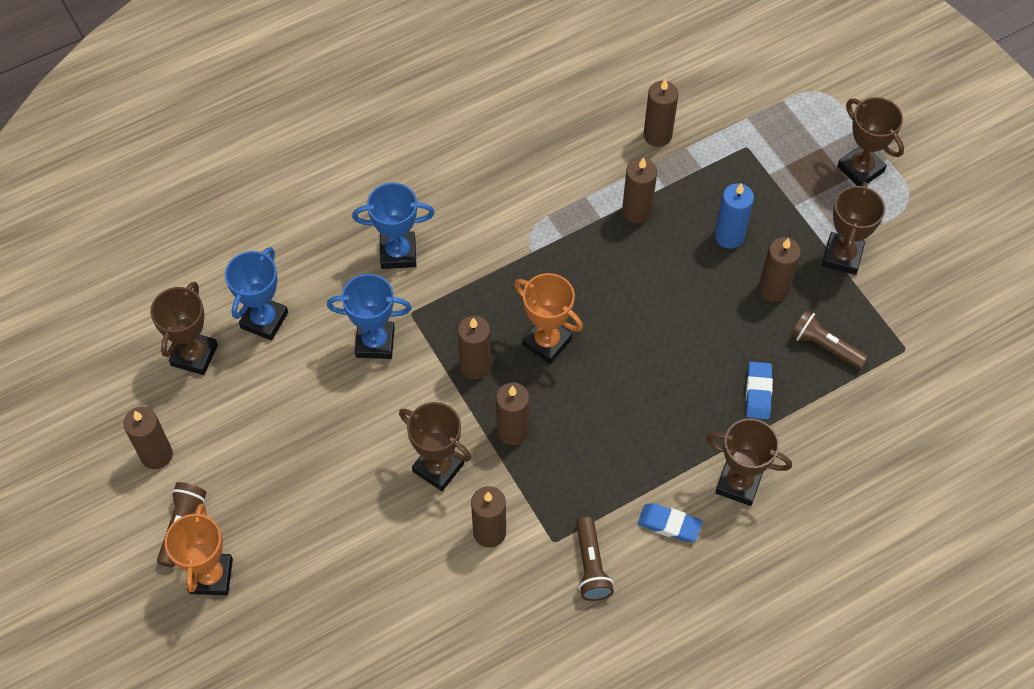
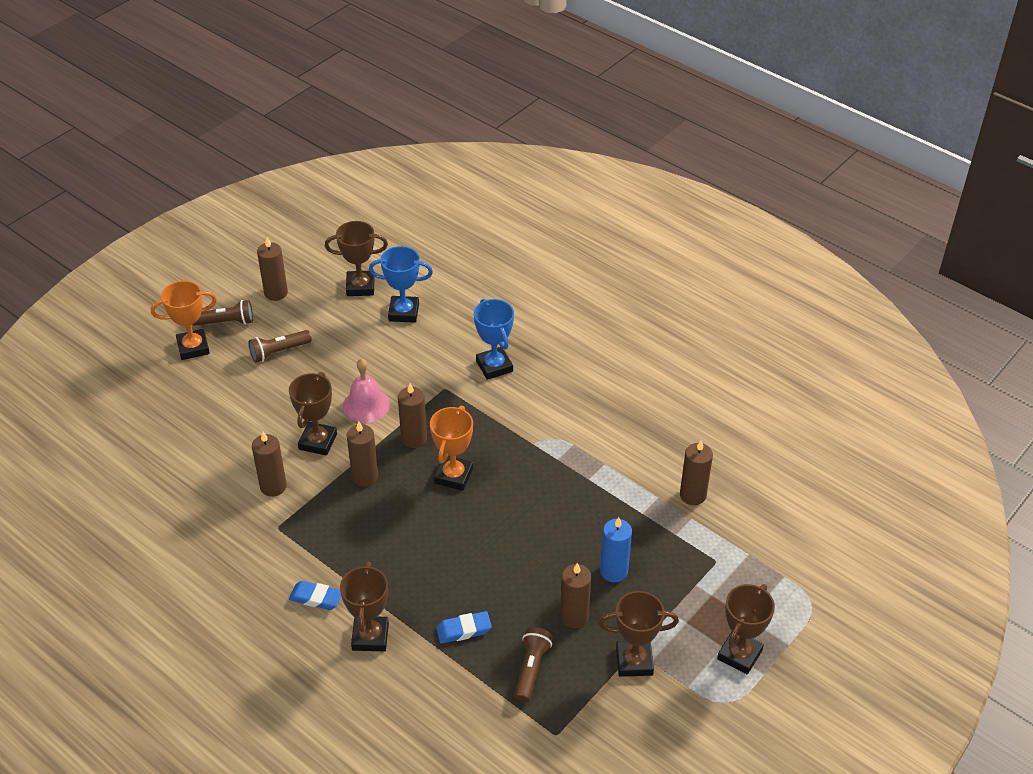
camera: 70 degrees right, 15 degrees down
blue trophy [327,274,412,359] -> none
brown flashlight [576,516,614,601] -> brown flashlight moved to [249,330,312,363]
brown candle [622,157,657,224] -> none
blue eraser [638,503,703,542] -> blue eraser turned 75 degrees counterclockwise [289,581,341,610]
none -> pink bell [343,359,390,423]

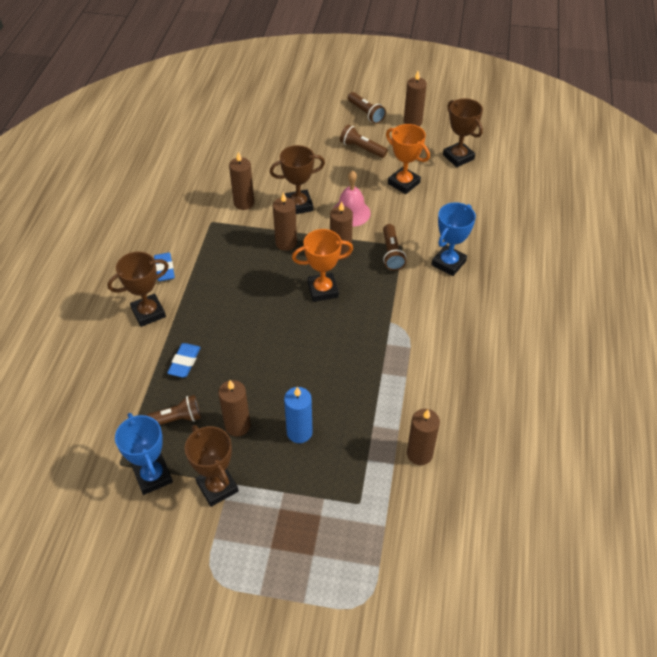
camera: 60 degrees right, 5 degrees up
orange trophy [151,281,217,360] -> orange trophy moved to [386,124,430,194]
blue trophy [369,246,433,323] -> blue trophy moved to [115,413,173,495]
blue eraser [436,611,492,644] -> blue eraser turned 60 degrees clockwise [167,343,201,378]
brown trophy [717,584,775,675] -> none
none -> brown flashlight [383,224,406,271]

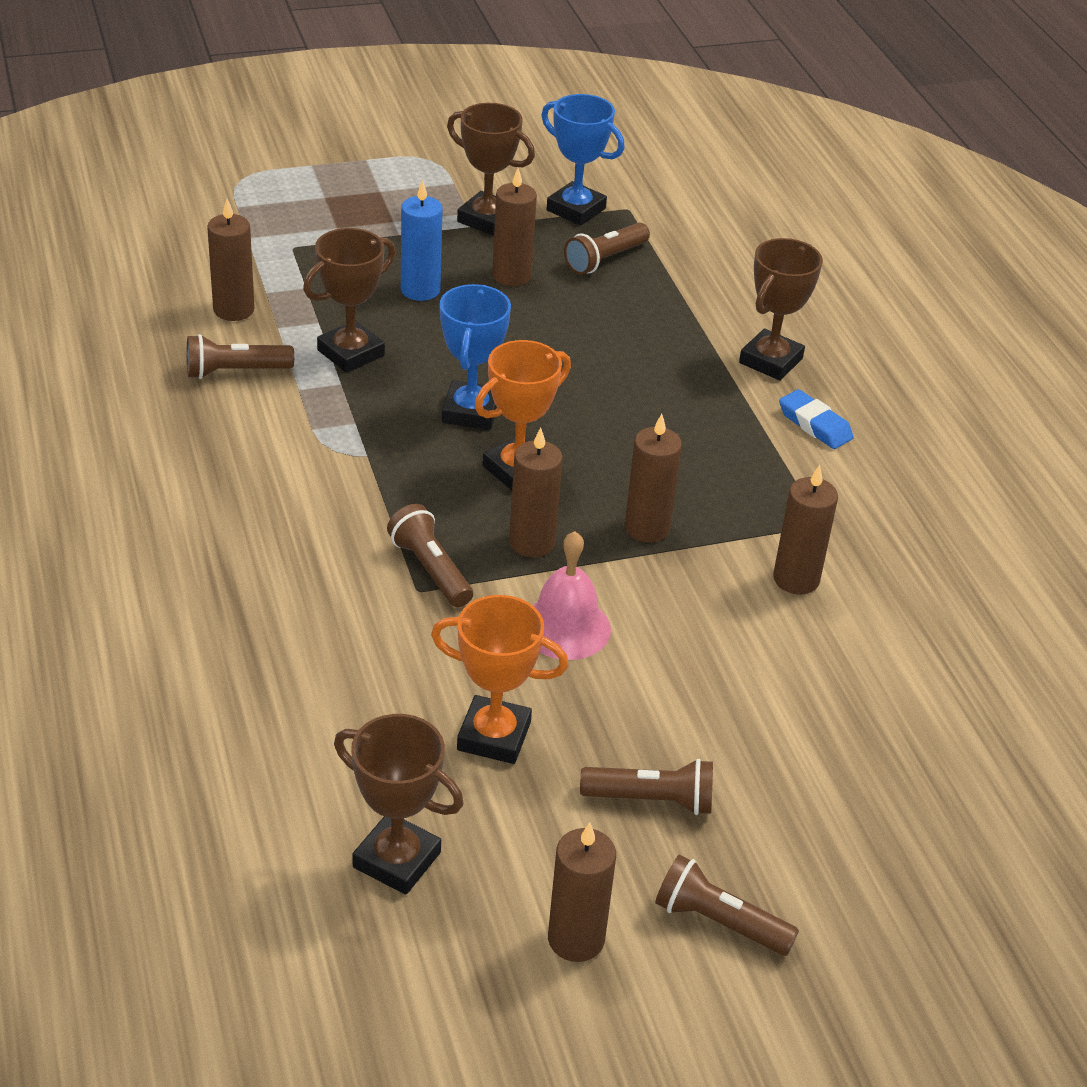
camera: 150 degrees right, 10 degrees down
blue eraser [167,343,201,378] -> none
brown trophy [270,145,325,214] -> brown trophy moved to [303,228,396,373]
blue trophy [432,202,476,276] -> blue trophy moved to [440,284,511,430]
none -> brown flashlight [187,334,294,379]

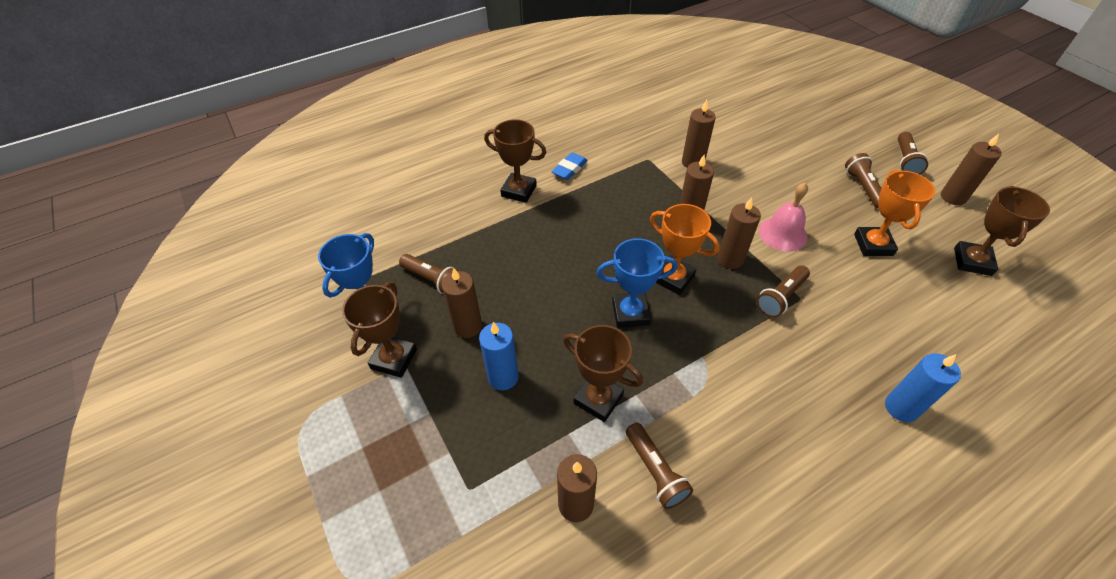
camera: 100 degrees left, 10 degrees up
none -> blue candle [885,353,961,422]

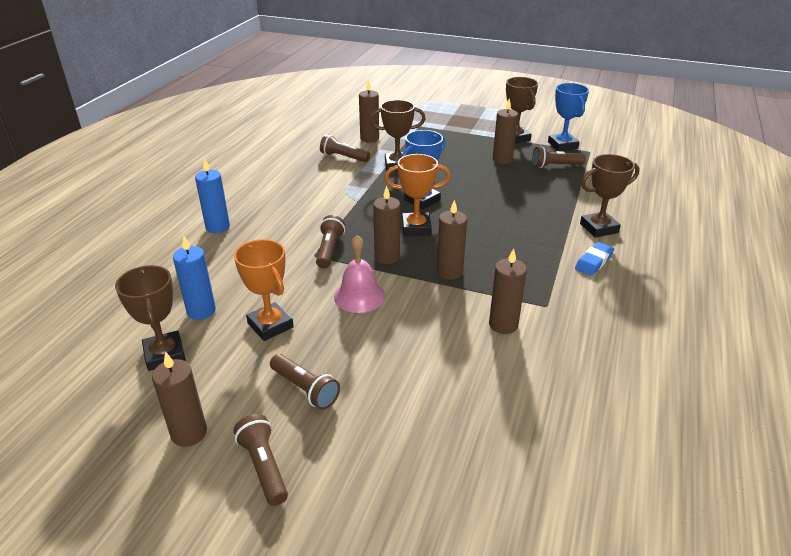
camera: 140 degrees right, 15 degrees down
blue candle [479,322,519,390] -> blue candle moved to [173,236,216,320]
blue eraser [551,153,588,180] -> blue eraser turned 45 degrees clockwise [575,242,614,276]

